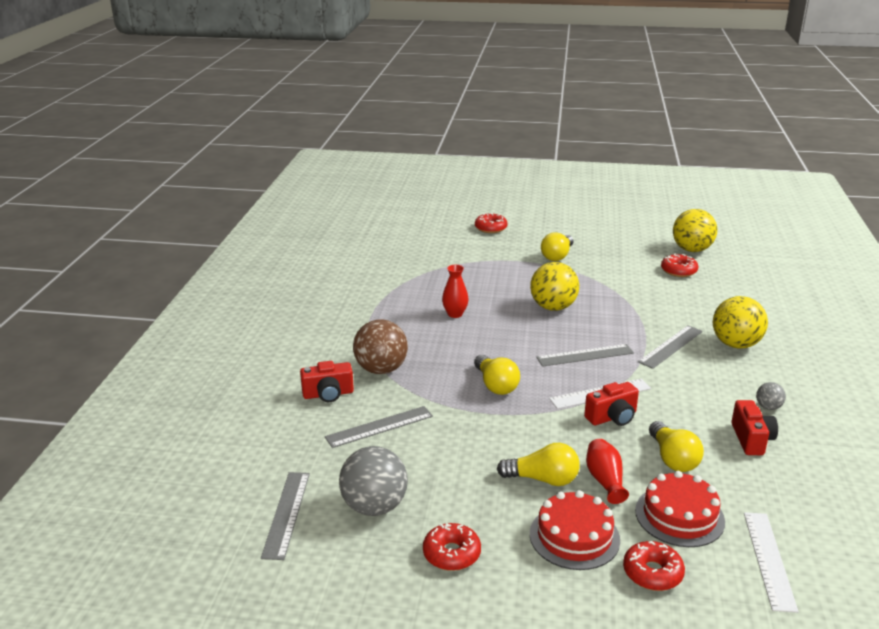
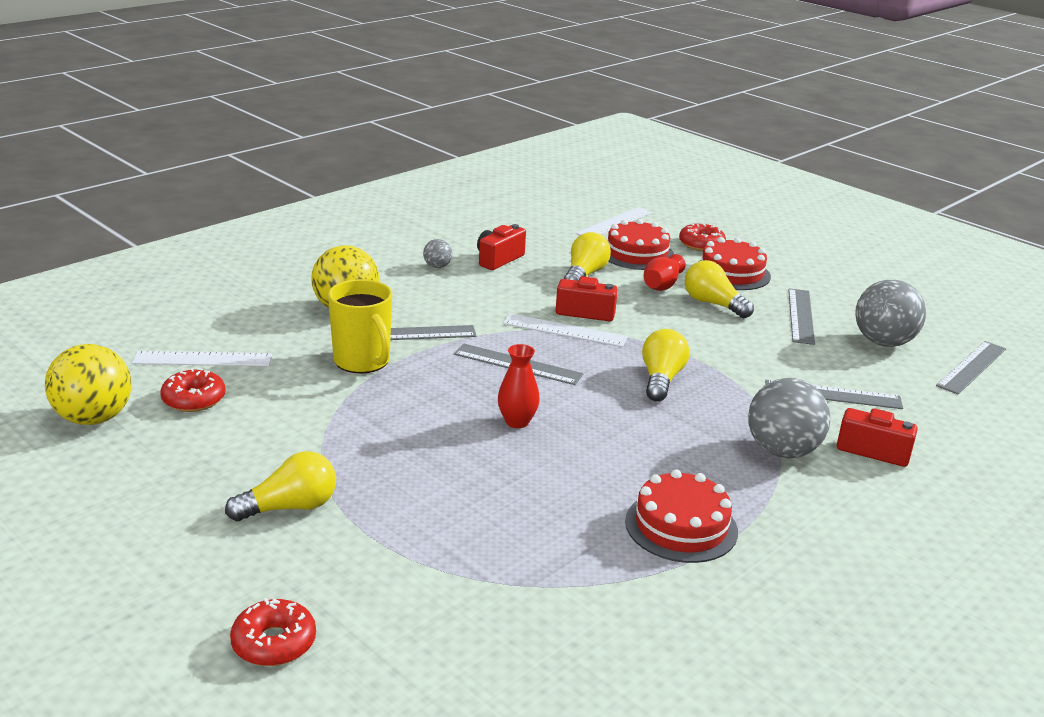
camera: 145 degrees left, 0 degrees up
brown ball [353,320,408,374] -> grey ball [748,378,831,458]
red donut [423,523,481,571] -> none
red vase [442,265,468,318] -> red vase moved to [498,344,540,428]
yellow ball [530,262,579,311] -> none
none -> white ruler [132,351,272,366]
none -> yellow mug [328,279,392,374]
none -> red cake [625,469,738,563]
none -> grey ruler [789,288,815,345]

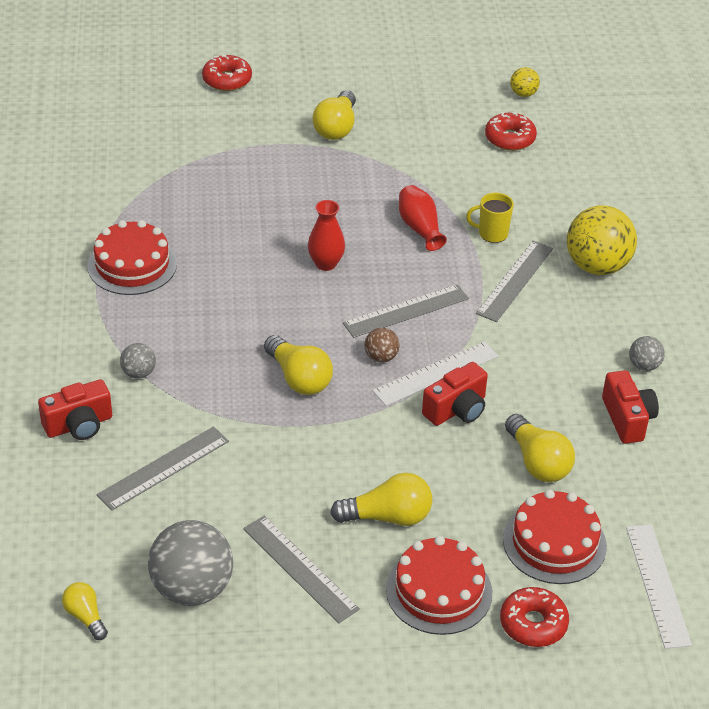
camera: 130 degrees right, 15 degrees up
yellow ball [45,344,132,425] -> yellow ball [510,67,540,97], size x0.48
white ruler [132,351,272,366] -> none
yellow mug [328,279,392,374] -> yellow mug [466,193,514,243], size x0.56
red vase [644,254,686,291] -> red vase moved to [399,185,447,251]
grey ball [748,378,831,458] -> grey ball [120,343,156,379], size x0.48
grey ruler [936,341,1006,394] -> yellow light bulb [62,582,108,640]
none -> brown ball [364,328,400,362]

